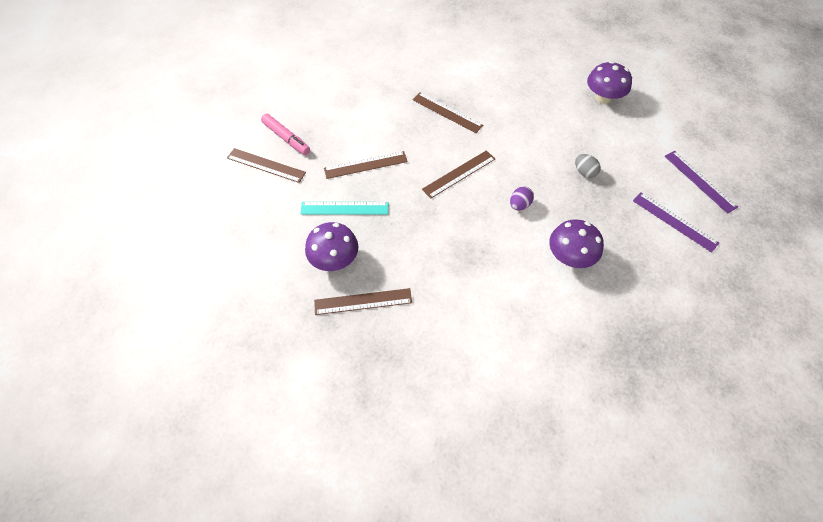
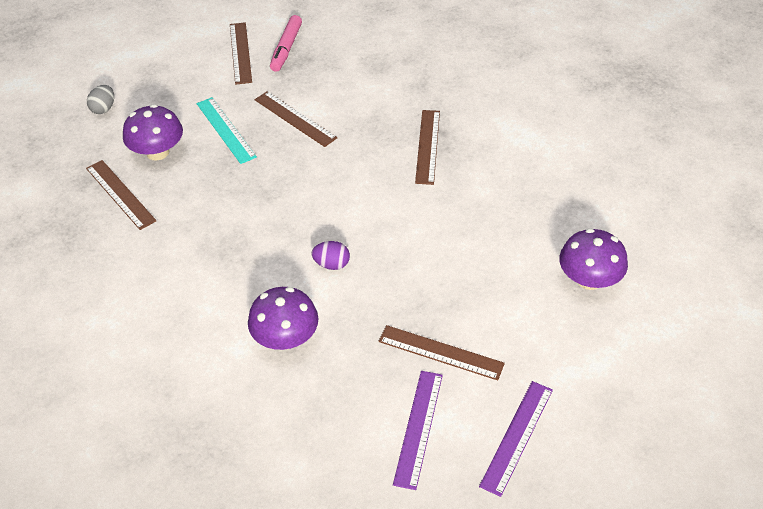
camera: 60 degrees right, 10 degrees down
brown ruler [422,150,495,199] -> brown ruler moved to [379,325,505,380]
grey egg [575,154,601,178] -> grey egg moved to [87,85,114,114]

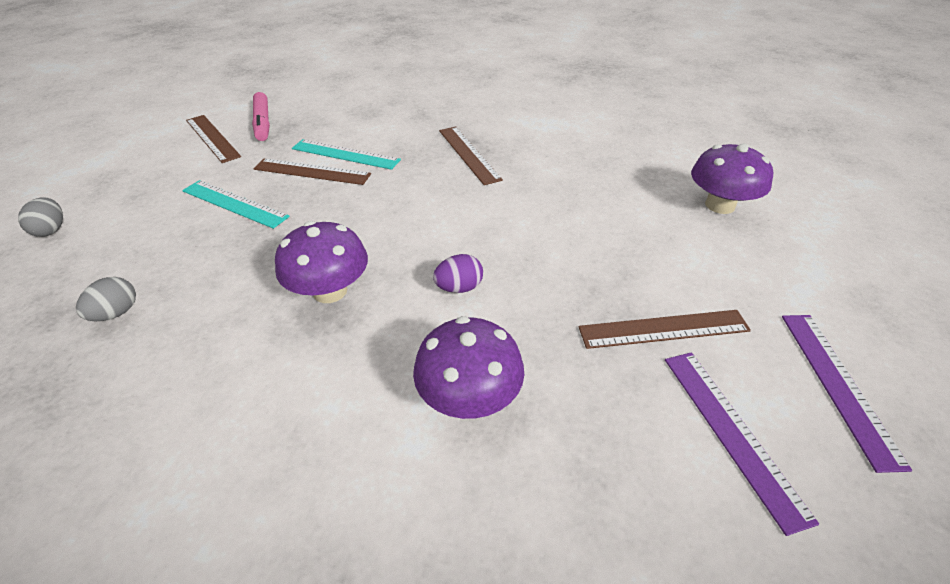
camera: 30 degrees left, 5 degrees down
brown ruler [86,160,157,230] -> grey egg [76,277,136,321]
purple mushroom [123,104,183,161] -> purple mushroom moved to [275,221,368,303]
none -> turquoise ruler [292,139,401,170]

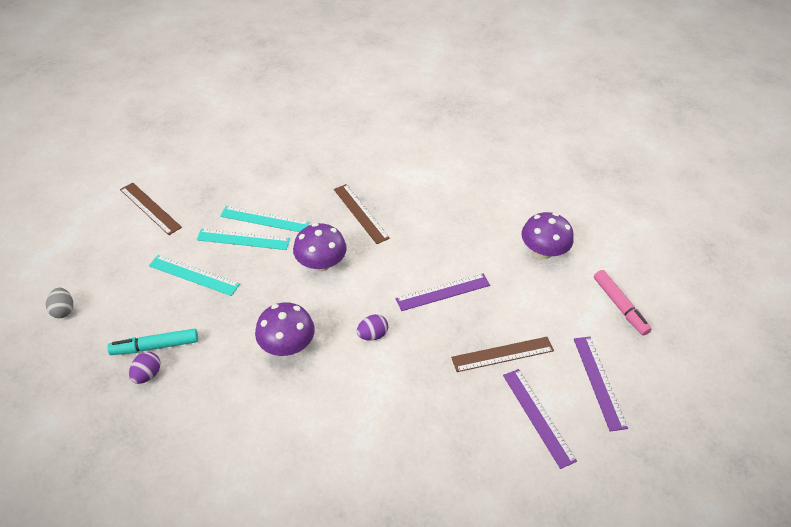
camera: 10 degrees left, 5 degrees up
grey egg [76,277,136,321] -> purple egg [129,352,161,384]
pink marker [252,92,270,141] -> pink marker moved to [594,270,651,336]
brown ruler [253,158,371,185] -> turquoise ruler [197,228,290,250]
purple mushroom [413,316,524,419] -> purple mushroom moved to [293,223,347,271]
none -> turquoise marker [107,329,198,355]
none -> purple ruler [396,274,490,311]

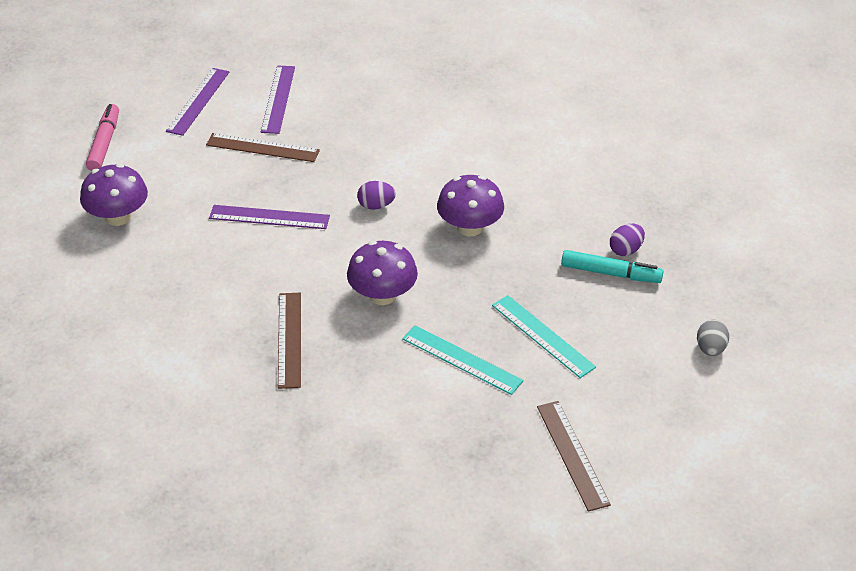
camera: 150 degrees left, 5 degrees down
turquoise ruler [220,206,310,232] -> none

